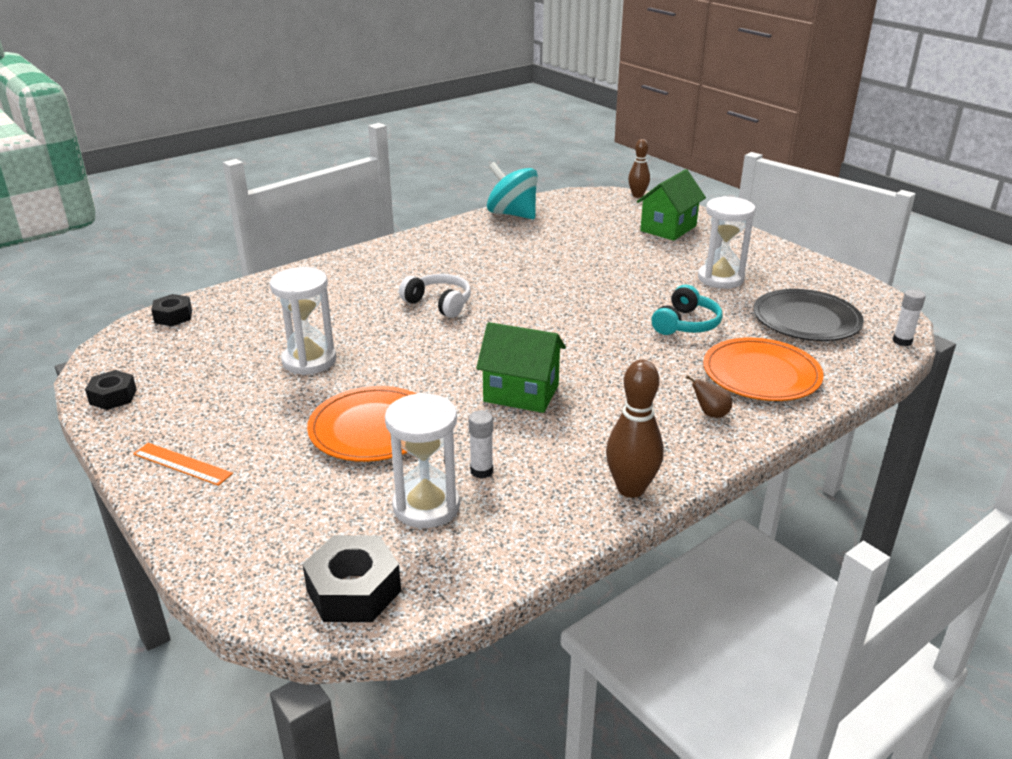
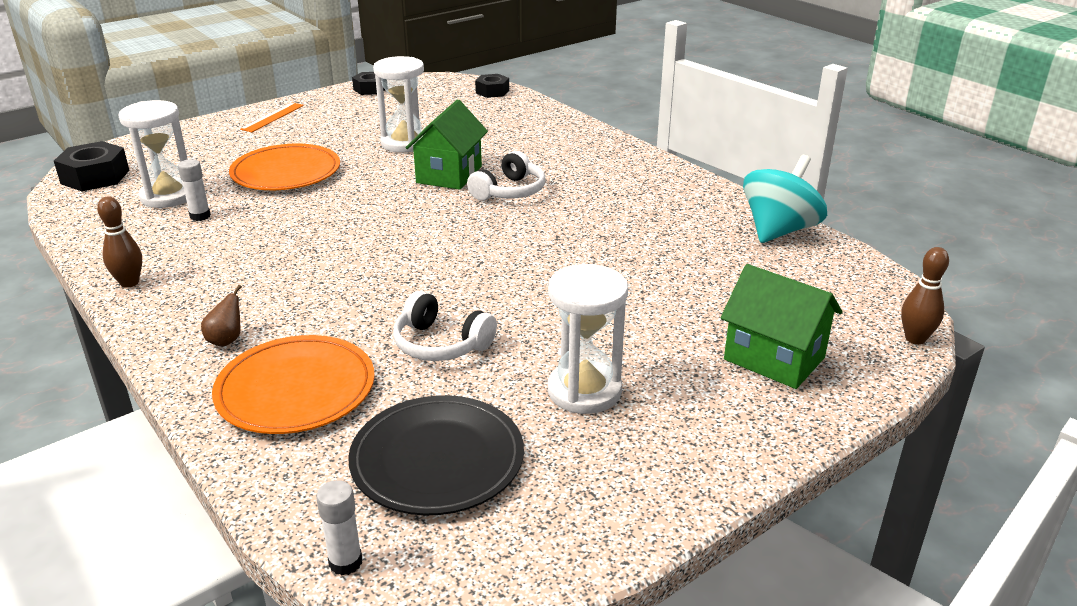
camera: 90 degrees right, 0 degrees up
green house [476,322,566,413] -> green house moved to [406,99,488,190]
brown bowling pin [606,360,664,498] -> brown bowling pin [97,196,142,288], size x0.67
turquoise headphones [652,285,723,335] -> white headphones [393,291,497,361]

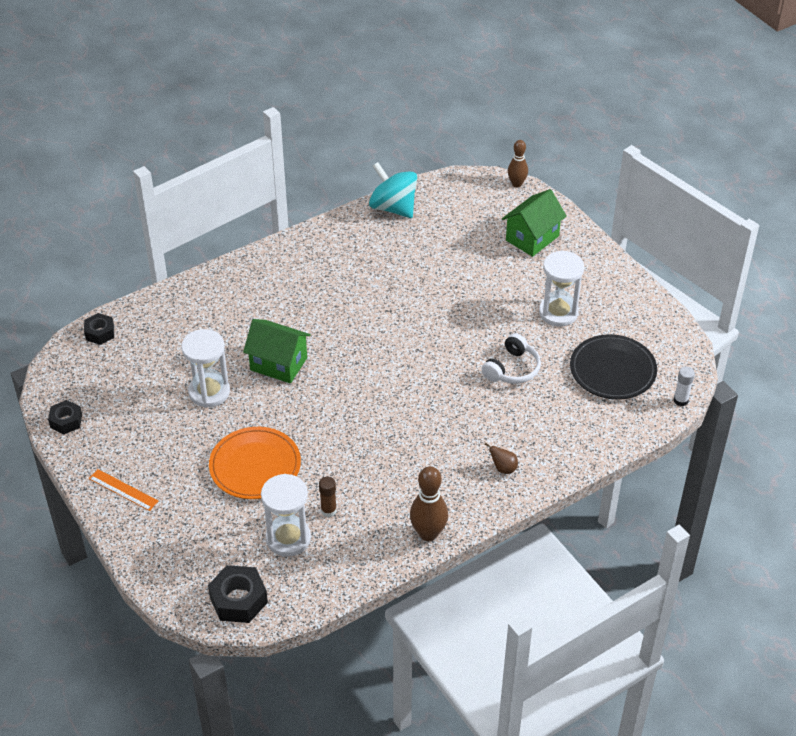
camera: 85 degrees left, 15 degrees up
brown bowling pin [97,196,142,288] -> brown bowling pin [410,466,448,541], size x1.50
white glue stick [178,159,211,221] -> brown glue stick [319,476,337,517]
orange plate [212,335,375,434] -> none
white headphones [467,151,545,201] -> none

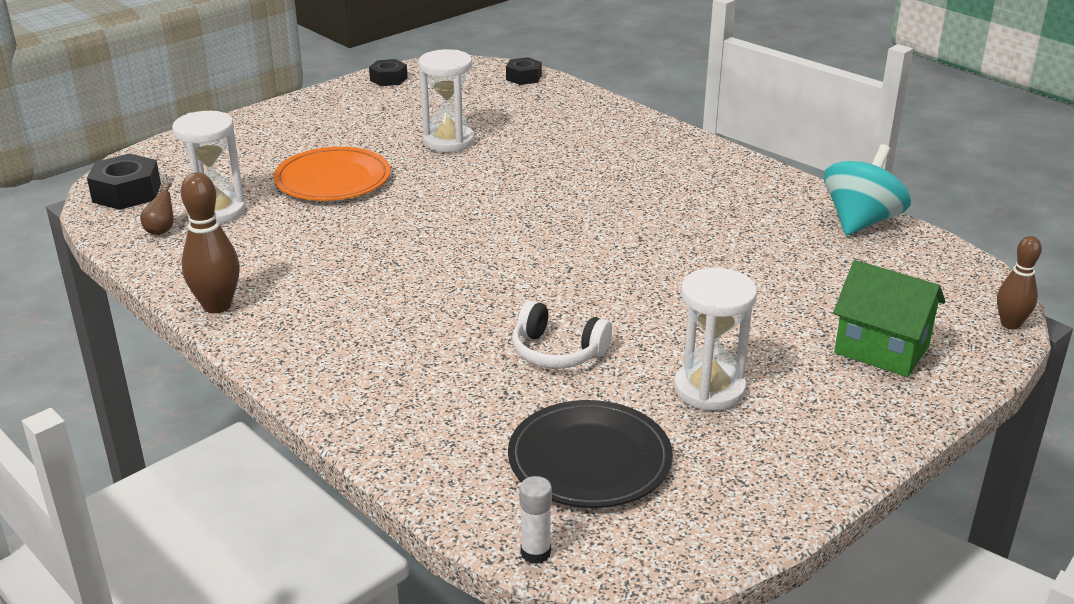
camera: 80 degrees right, 15 degrees down
orange ruler [89,469,158,511] -> none
green house [243,319,311,383] -> none
brown glue stick [319,476,337,517] -> none
brown pear [485,443,518,474] -> brown pear moved to [140,183,173,235]

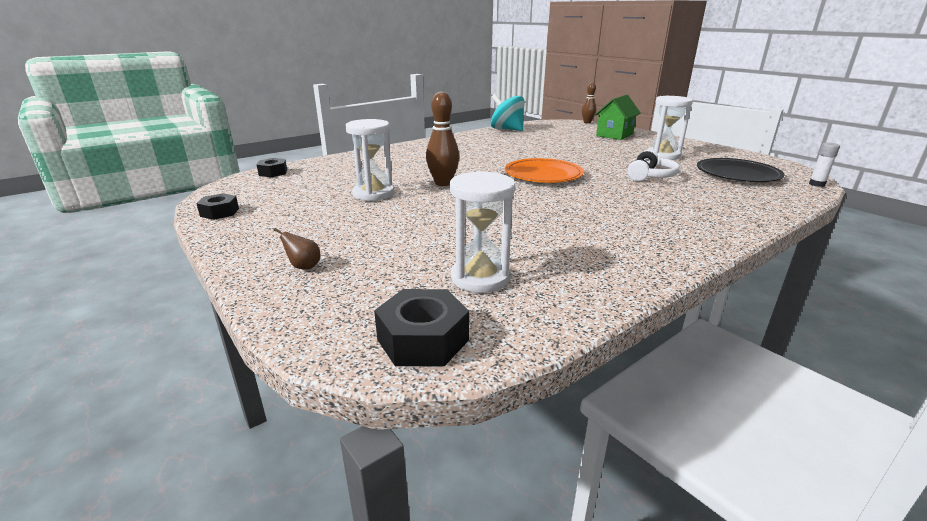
camera: 85 degrees left, 5 degrees down
brown pear [140,183,173,235] -> brown pear moved to [274,228,321,270]
brown bowling pin [181,172,240,313] -> brown bowling pin moved to [426,92,459,186]
orange plate [273,147,391,201] -> orange plate moved to [505,158,584,183]

